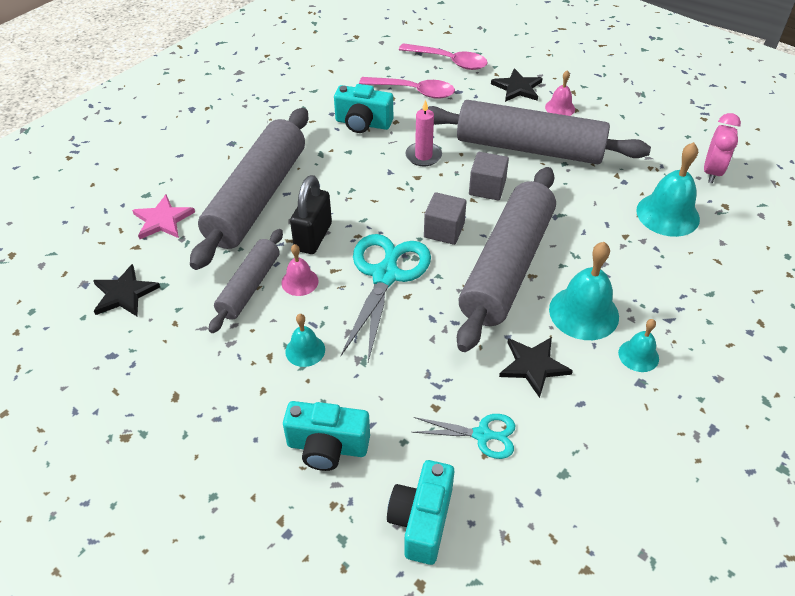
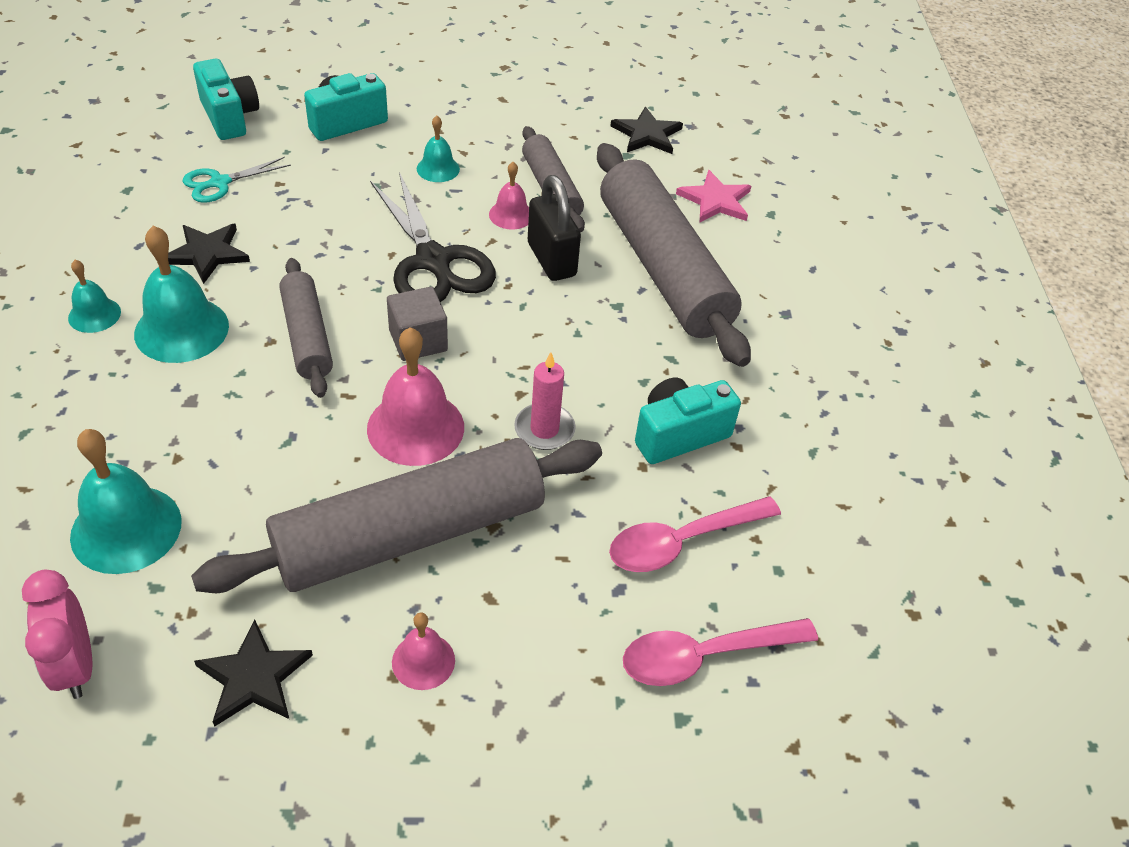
camera: 135 degrees right, 0 degrees up
turquoise scissors [341,234,431,362] -> black scissors [370,172,496,302]
grey rolling pin [457,167,556,352] -> grey rolling pin [279,258,333,398], size x0.54
grey cube [469,152,509,200] -> pink bell [367,327,464,466]
black star [491,68,543,102] -> black star moved to [194,620,313,727]

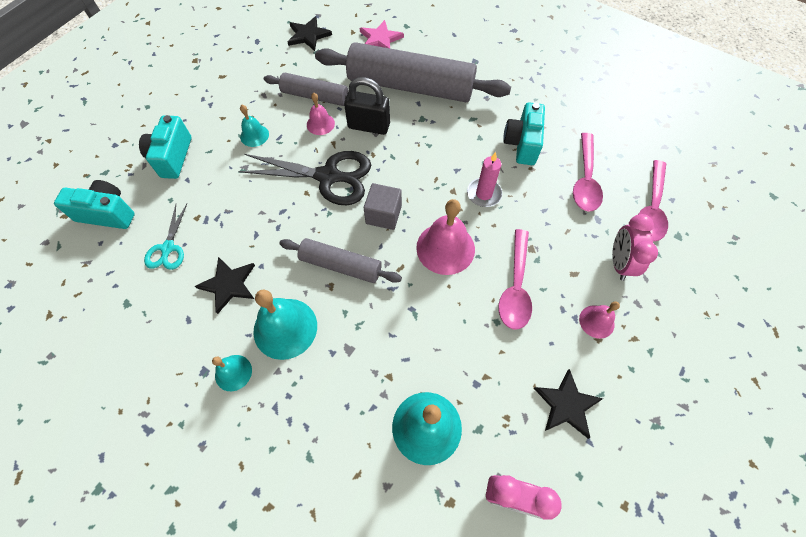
camera: 50 degrees left, 15 degrees up
grey rolling pin [191,438,602,593] -> pink spoon [498,229,532,329]
none -> pink clock [612,214,658,281]

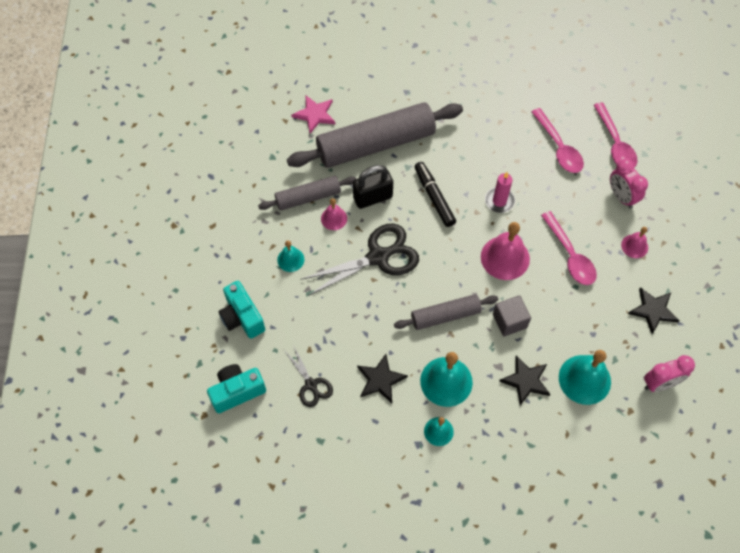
camera: 35 degrees left, 0 degrees up
turquoise scissors [144,204,187,270] -> black scissors [283,345,333,407]
black star [288,17,332,51] -> black star moved to [499,355,551,405]
grey cube [364,183,402,230] -> grey cube moved to [493,295,531,336]
turquoise camera [503,102,545,165] -> none
none -> black marker [415,162,456,227]

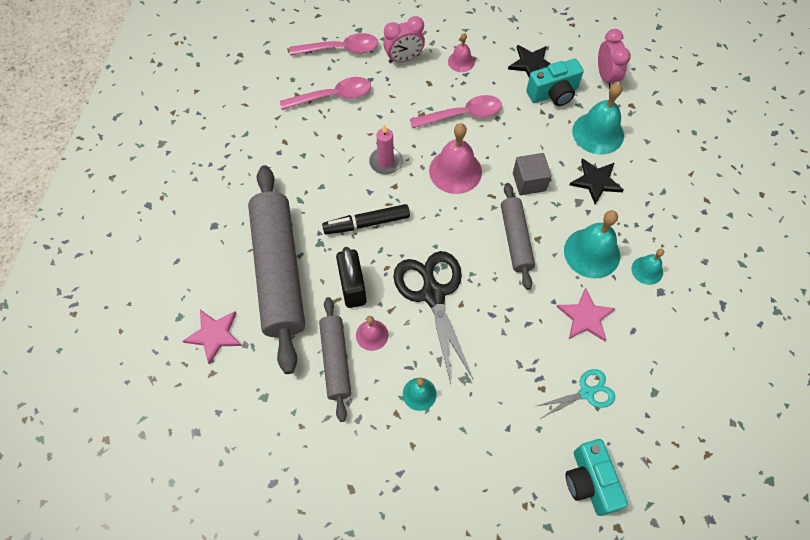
camera: 80 degrees left, 0 degrees up
turquoise camera [218,281,265,339] -> turquoise camera moved to [526,59,584,106]
black scissors [283,345,333,407] -> turquoise scissors [534,369,615,419]
black star [357,354,408,403] -> pink star [557,288,616,341]

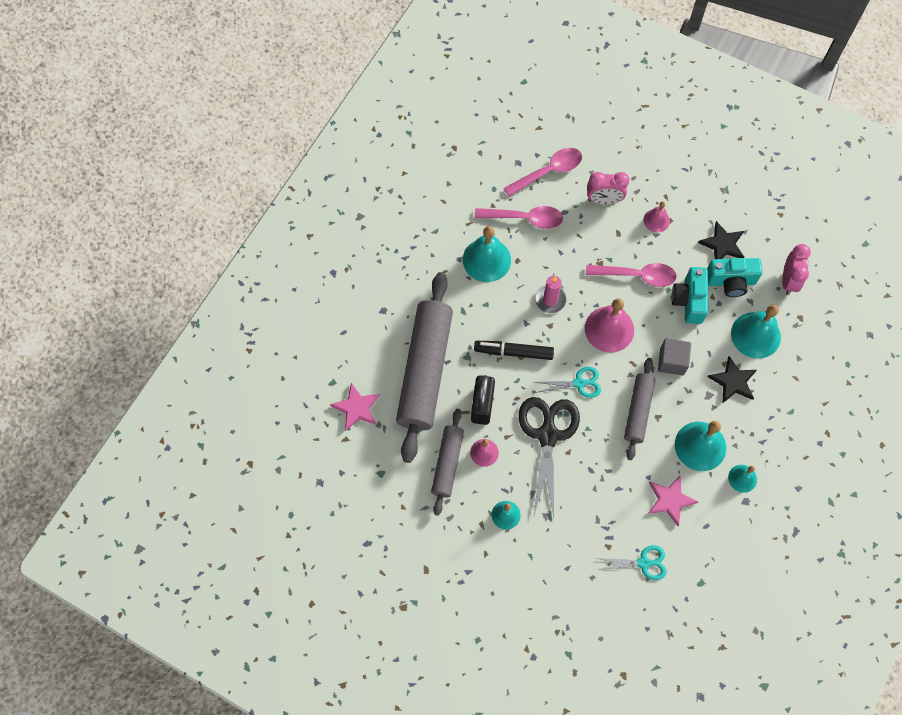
camera: 20 degrees right, 5 degrees up
pink spoon [289,33,378,55] -> pink spoon turned 45 degrees counterclockwise [504,148,582,197]
turquoise camera [566,439,628,516] -> turquoise camera moved to [672,267,708,324]
none -> turquoise bell [463,226,511,282]
none -> turquoise scissors [534,367,601,398]

